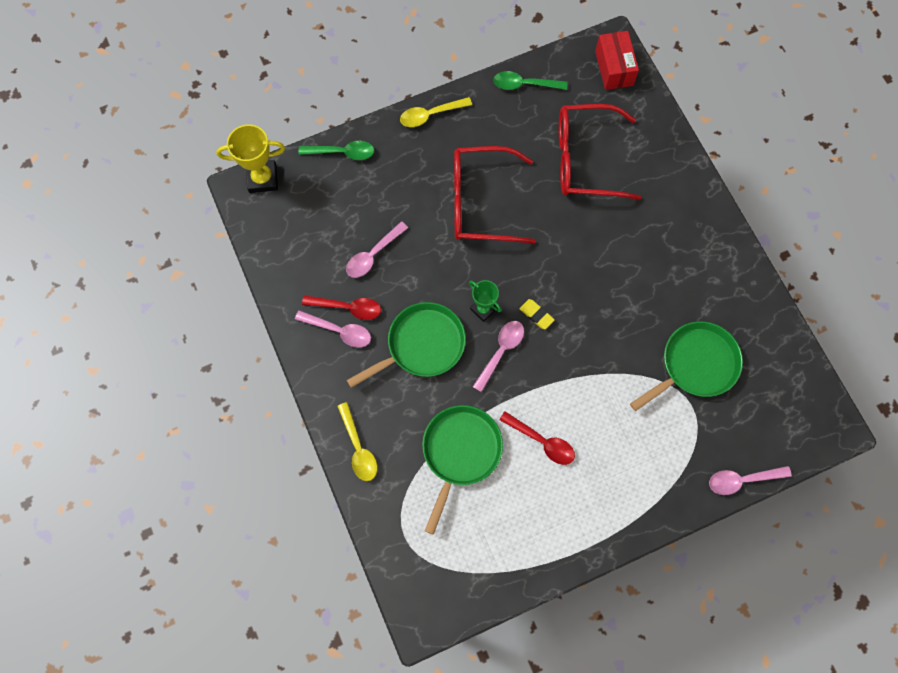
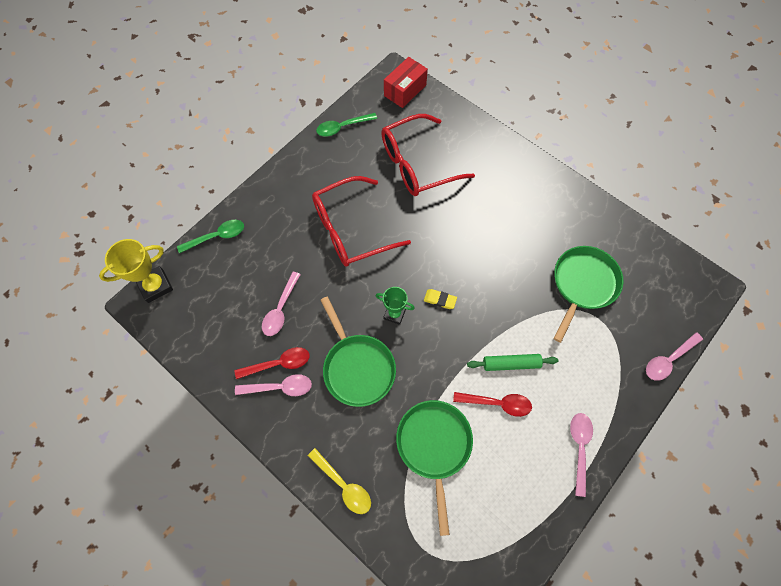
camera: 25 degrees left, 5 degrees down
green pan [347,302,466,388] -> green pan turned 120 degrees clockwise [320,297,396,407]
yellow spoon [400,97,472,127] -> none
pink spoon [473,321,524,392] -> pink spoon moved to [570,413,593,497]
red box [595,31,639,90] -> red box turned 75 degrees clockwise [384,57,428,108]
none -> green rolling pin [467,354,559,371]

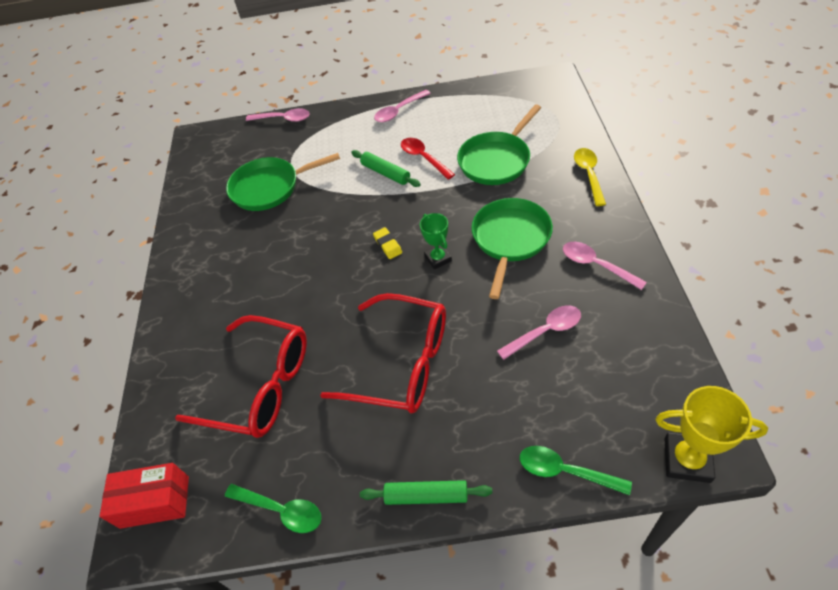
camera: 130 degrees left, 15 degrees down
red spoon [235,347,309,379] -> none
none -> green rolling pin [360,480,492,505]

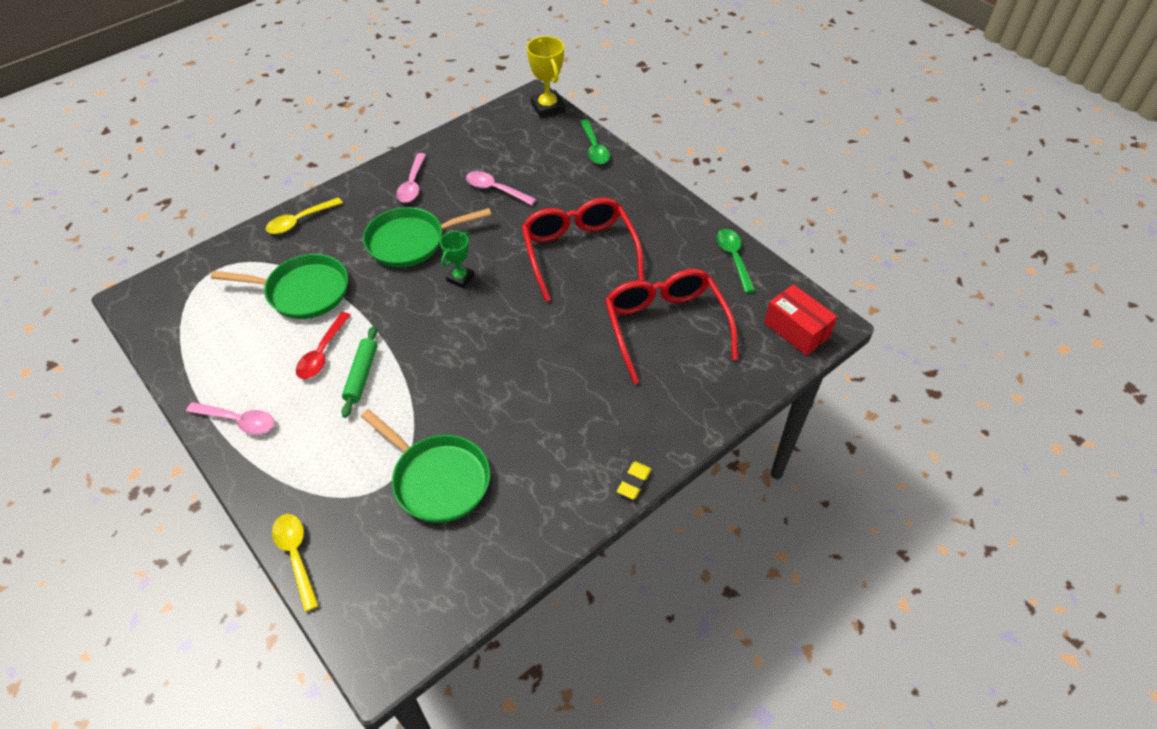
camera: 130 degrees left, 0 degrees up
pink spoon [246,108,310,122] -> yellow spoon [272,514,319,612]
green rolling pin [360,480,492,505] -> none
yellow eraser [373,227,402,259] -> yellow eraser moved to [617,461,652,499]

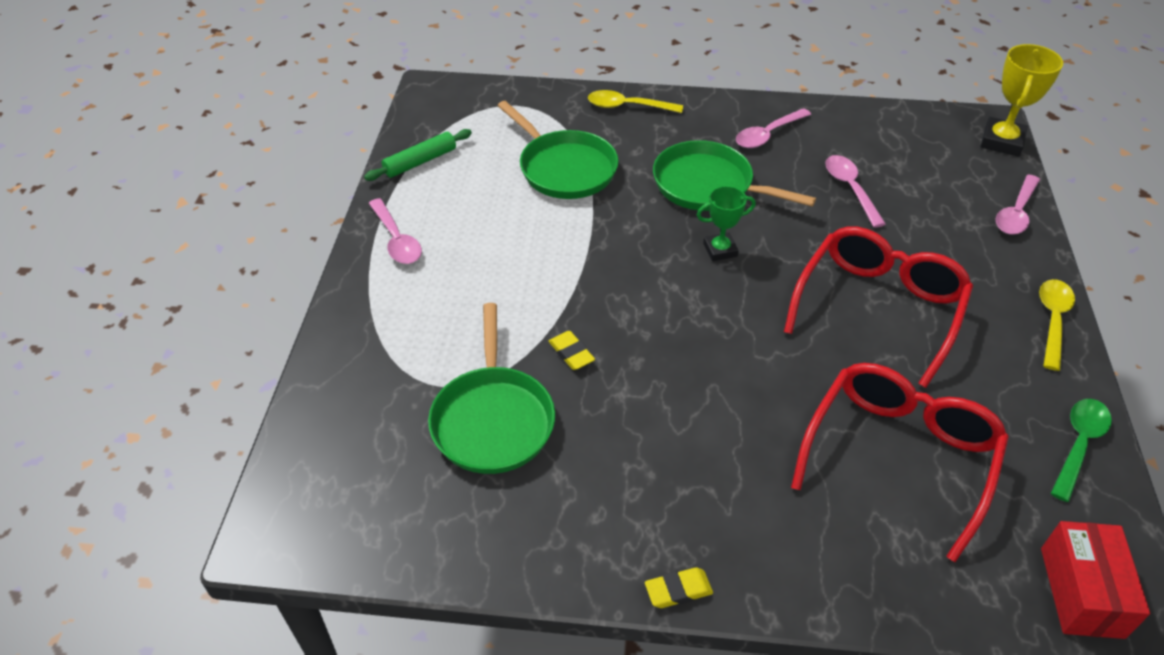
camera: 45 degrees right, 5 degrees down
yellow spoon [272,514,319,612] -> yellow spoon moved to [1039,279,1075,371]
red spoon [296,312,351,379] -> none
green rolling pin [341,326,377,418] -> green rolling pin moved to [364,129,472,181]
green spoon [580,119,610,164] -> pink spoon [996,174,1040,235]
none -> yellow eraser [548,331,595,370]

